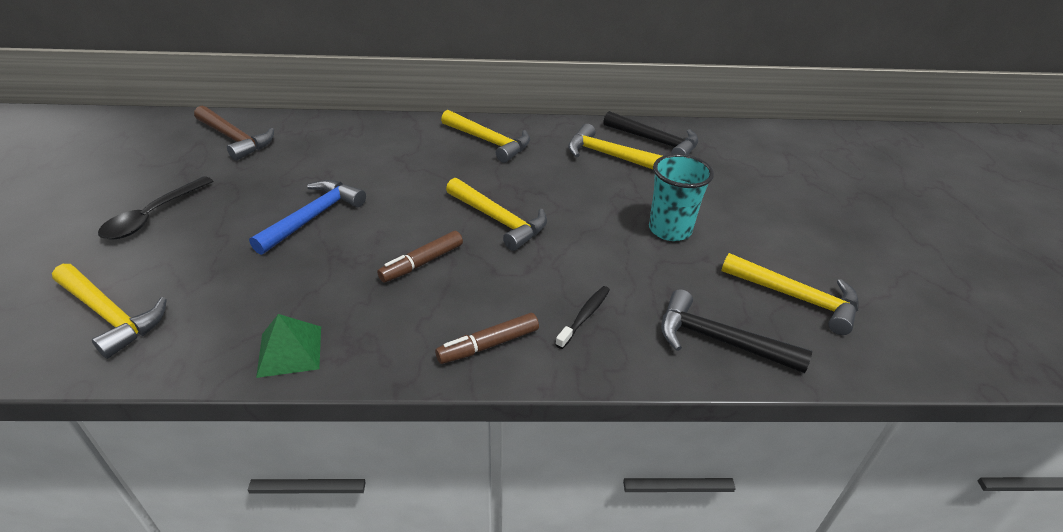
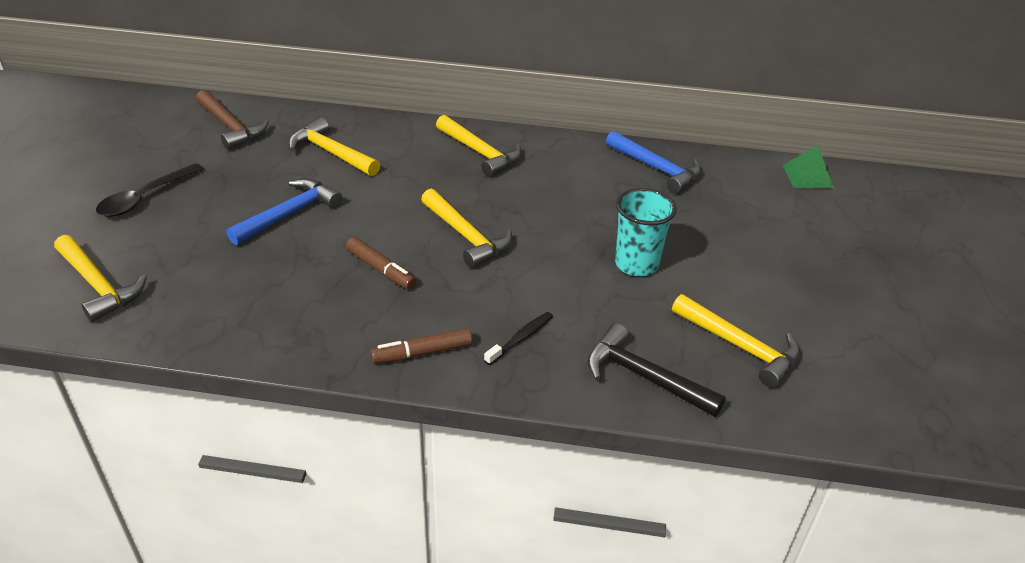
camera: 10 degrees right, 0 degrees up
green pyramid [256,314,321,378] -> green pyramid moved to [782,145,834,188]
brown marker [377,231,463,283] -> brown marker turned 105 degrees counterclockwise [346,237,416,290]
yellow hammer [568,124,662,169] -> yellow hammer moved to [289,118,380,176]
black hammer [603,111,698,155] -> blue hammer [606,131,702,193]

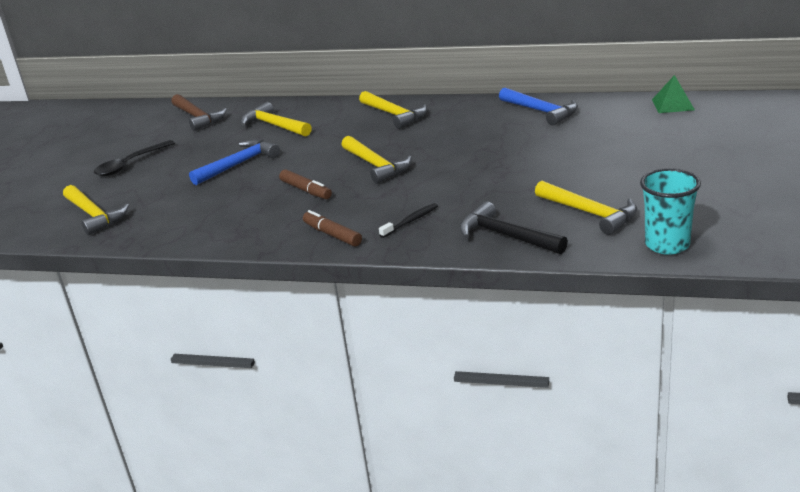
camera: 10 degrees right, 10 degrees down
brown marker [371,328,472,364] -> brown marker turned 60 degrees clockwise [303,210,362,247]
turquoise cup [615,188,677,276] -> turquoise cup moved to [640,168,701,255]

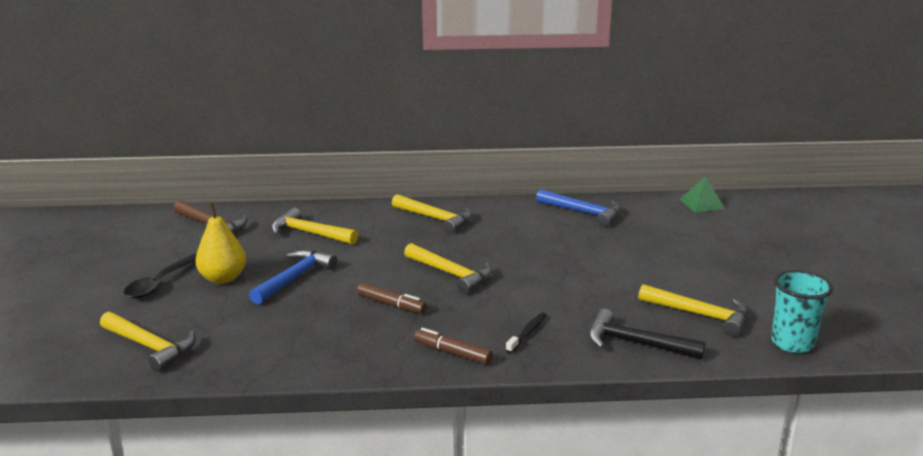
camera: 20 degrees left, 5 degrees down
none -> yellow pear [195,203,246,284]

